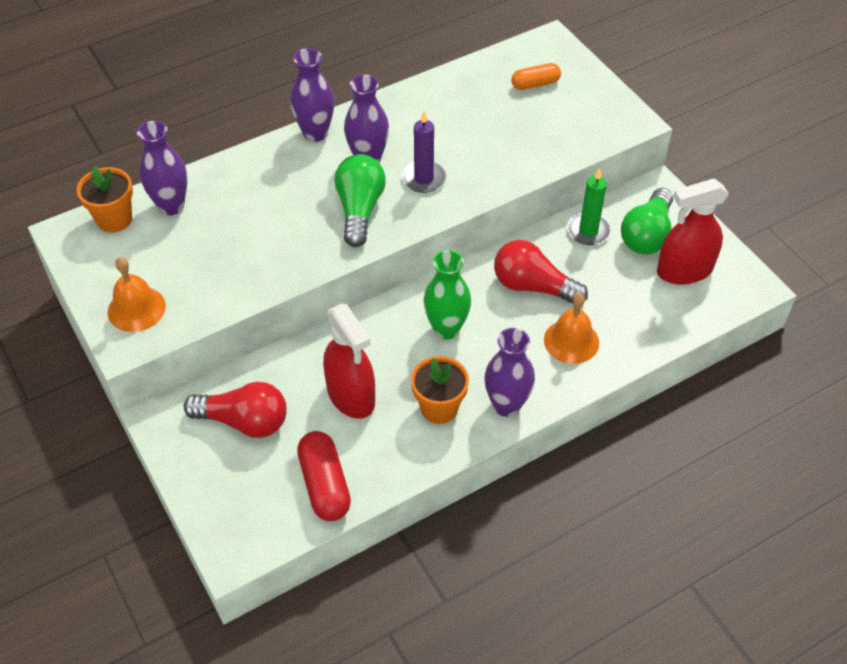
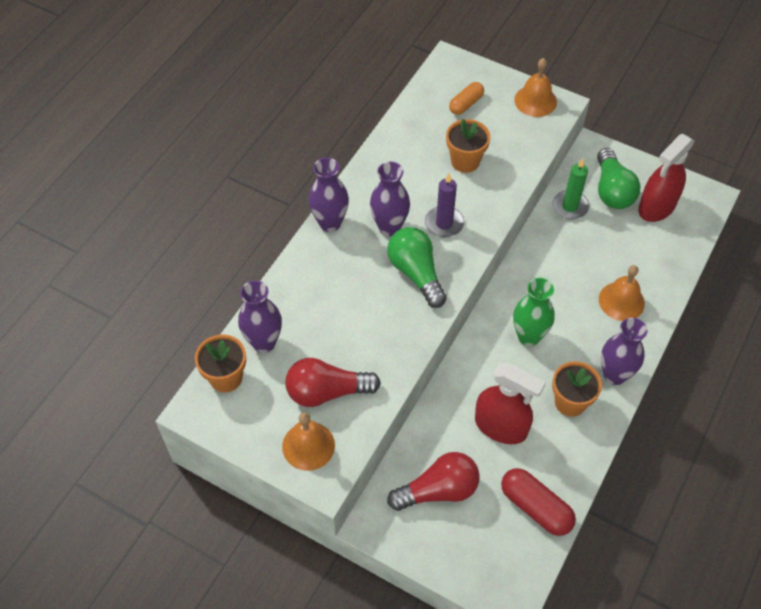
camera: 30 degrees left, 5 degrees up
red light bulb [494,240,588,303] -> red light bulb moved to [286,358,381,407]
none -> orange flower pot [446,119,490,173]
none -> orange bell [514,58,557,117]

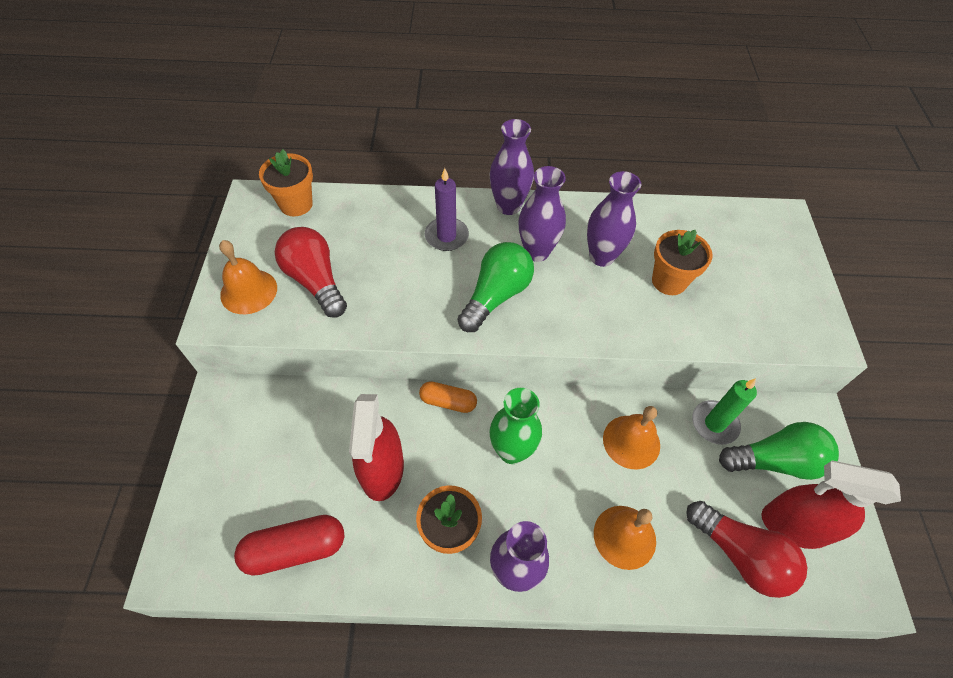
camera: 60 degrees right, 0 degrees up
purple vase [238,280,282,353] -> purple vase moved to [587,171,641,267]
red light bulb [387,452,480,511] -> red light bulb moved to [686,501,807,598]
purple candle [425,173,464,238] -> purple candle moved to [425,168,469,251]
orange capsule [449,82,484,115] -> orange capsule moved to [419,381,477,413]
red capsule [501,468,576,536] -> red capsule turned 60 degrees clockwise [234,515,344,576]
orange bell [514,58,557,117] -> orange bell moved to [603,406,660,470]
green light bulb [597,148,640,209] -> green light bulb turned 150 degrees counterclockwise [719,422,839,480]

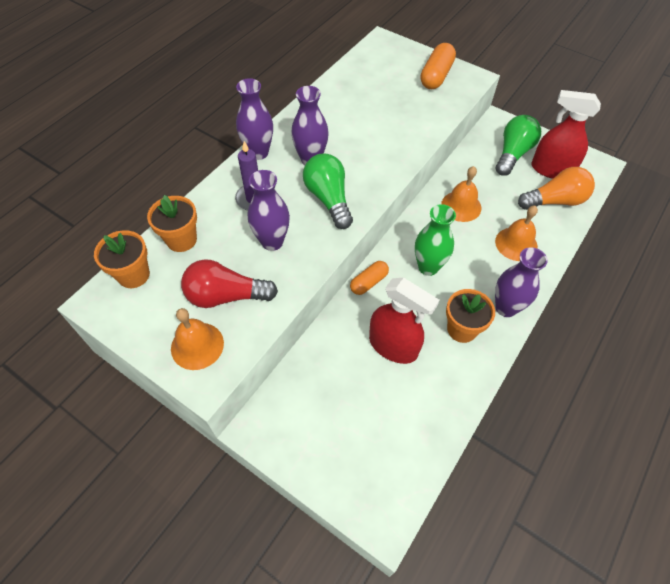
camera: 55 degrees left, 0 degrees up
red capsule [234,515,344,576] -> none
purple vase [587,171,641,267] -> purple vase moved to [248,170,290,251]
orange flower pot [652,230,713,295] -> orange flower pot moved to [147,195,197,252]
red light bulb [686,501,807,598] -> orange light bulb [518,167,595,210]
green candle [692,378,757,445] -> none
red spray bottle [761,460,901,549] -> red spray bottle turned 60 degrees clockwise [532,90,601,179]
none -> orange capsule [420,43,456,89]

